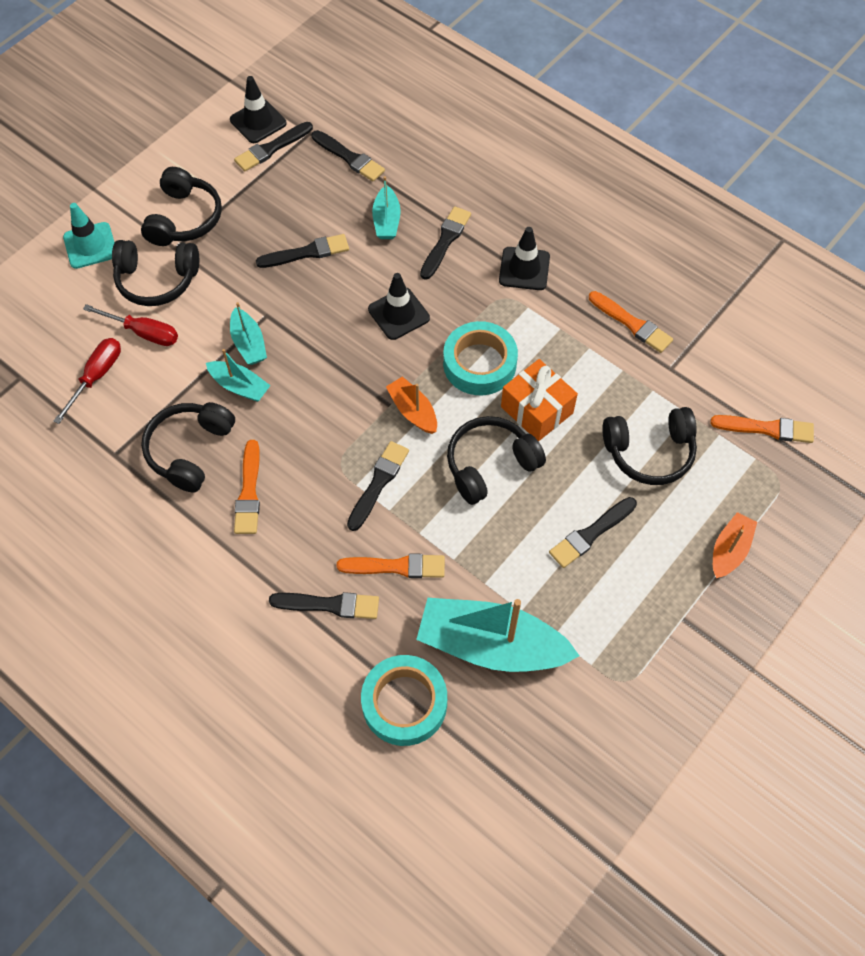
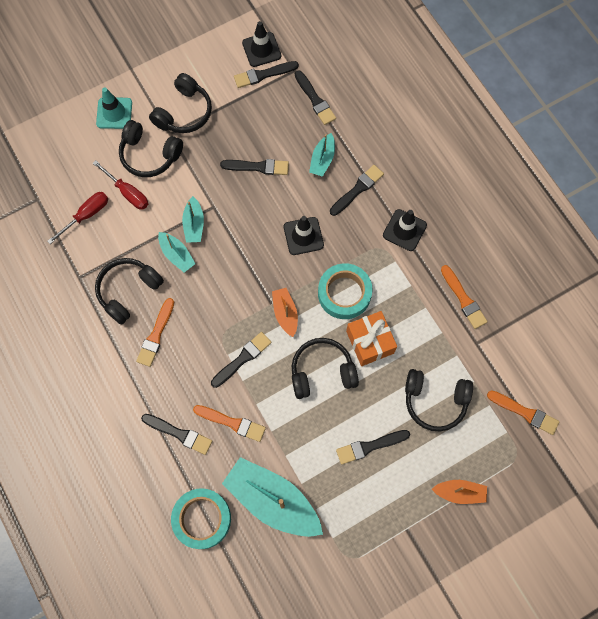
camera: 20 degrees right, 10 degrees up
orange boat [713,512,757,578] -> orange boat turned 45 degrees clockwise [432,480,487,504]

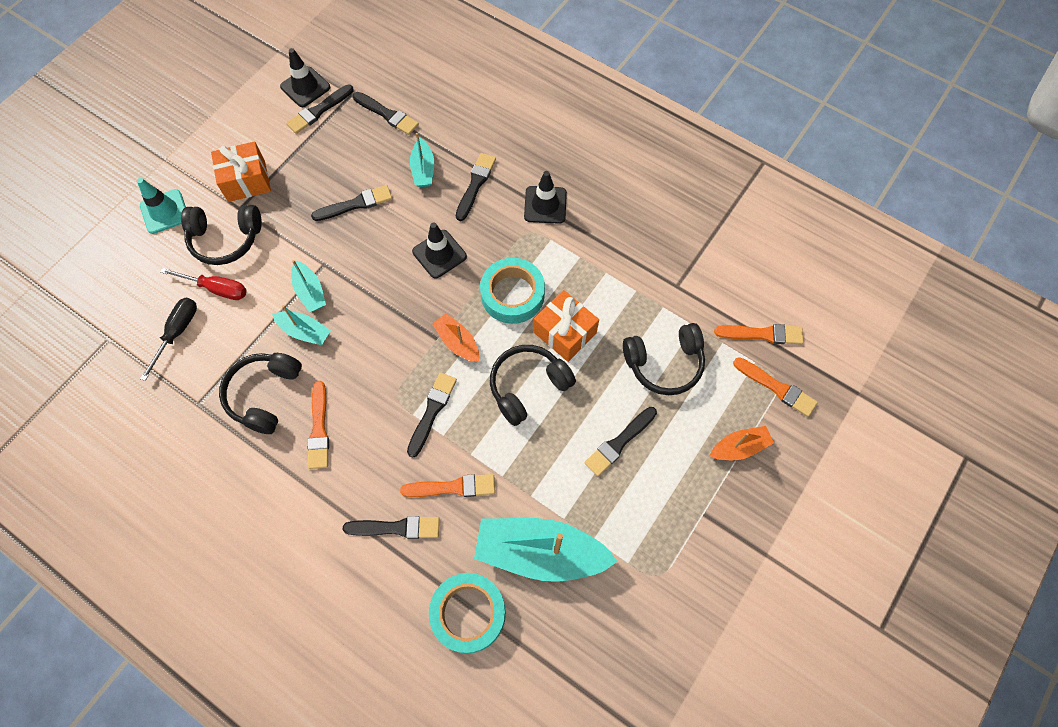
camera: 25 degrees left, 5 degrees down
red screwdriver [47,192,108,244] -> black screwdriver [140,298,197,381]
black headphones [149,73,212,133] -> orange gift [211,141,271,202]
orange brush [441,265,488,329] -> orange brush moved to [733,357,818,417]

